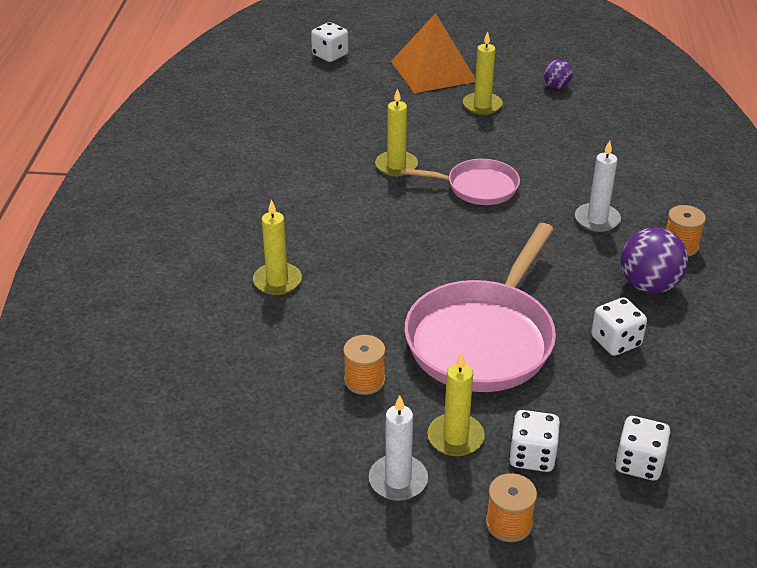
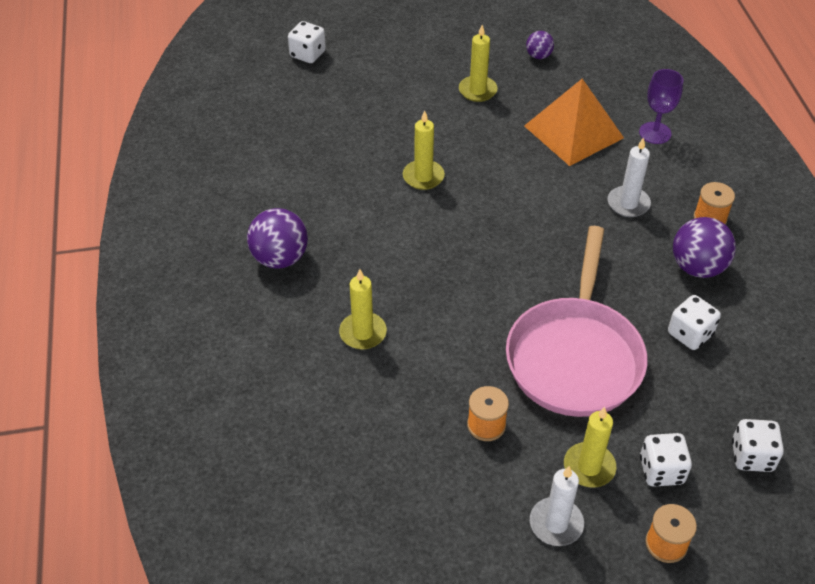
camera: 15 degrees left, 10 degrees up
orange pyramid [391,13,475,93] -> orange pyramid moved to [524,79,624,166]
pink pan [401,159,520,205] -> none
none -> purple ball [247,208,308,269]
none -> purple goblet [639,69,683,144]

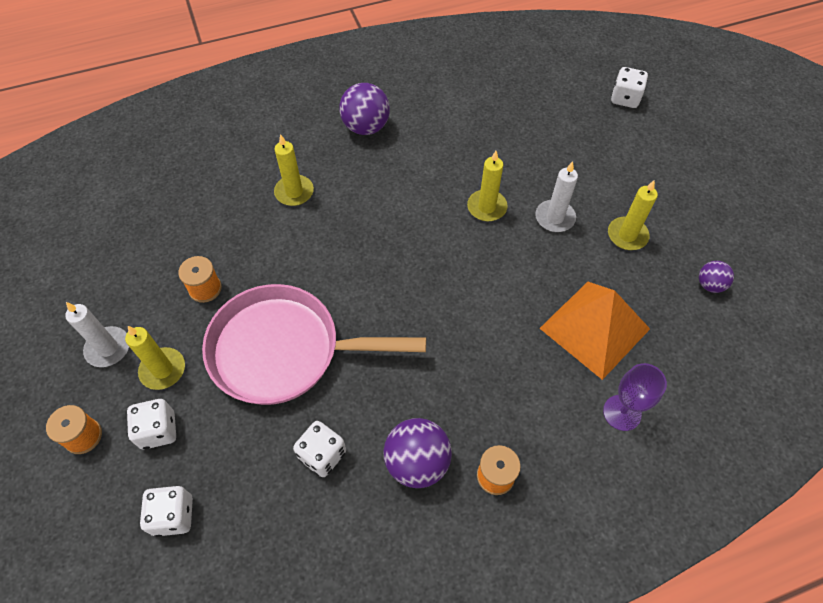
camera: 80 degrees right, 10 degrees up
white candle [608,137,651,217] -> white candle moved to [535,161,578,232]

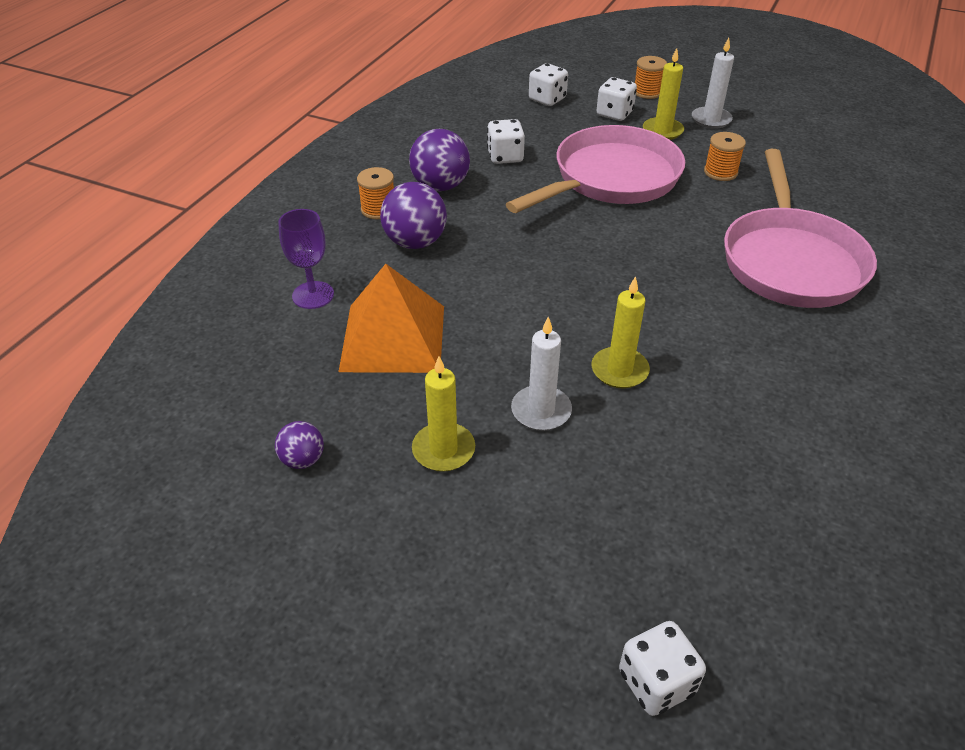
camera: 135 degrees right, 15 degrees down
yellow candle [274,134,314,206] -> pink pan [724,149,877,308]
purple ball [339,83,390,135] -> purple ball moved to [380,182,447,249]

